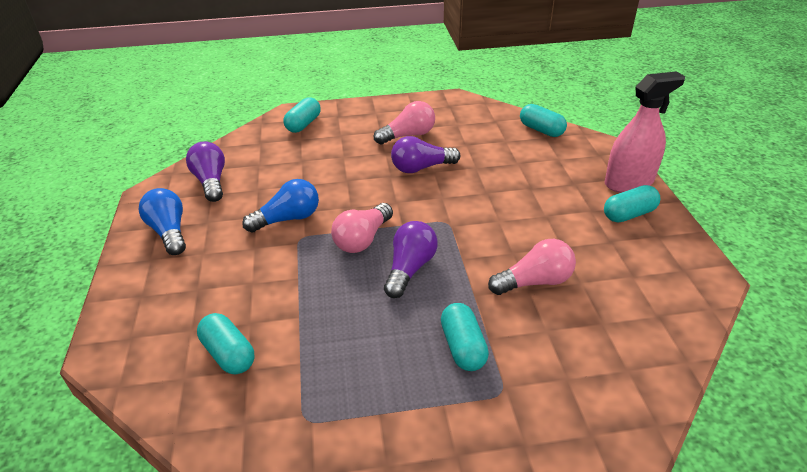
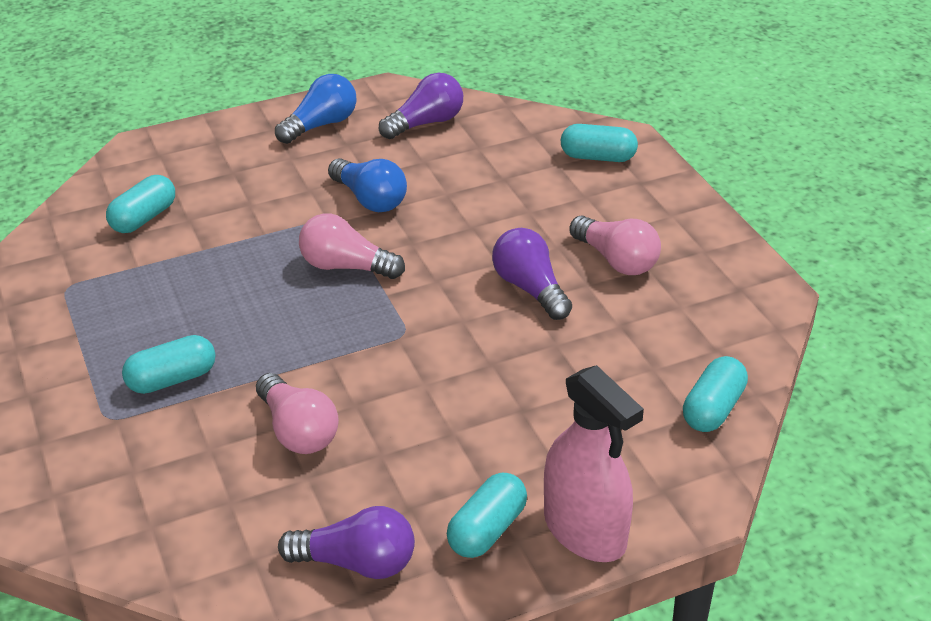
camera: 75 degrees right, 0 degrees up
purple light bulb [384,221,438,298] -> purple light bulb moved to [278,506,415,579]
turquoise capsule [604,185,660,223] -> turquoise capsule turned 75 degrees clockwise [447,473,527,558]

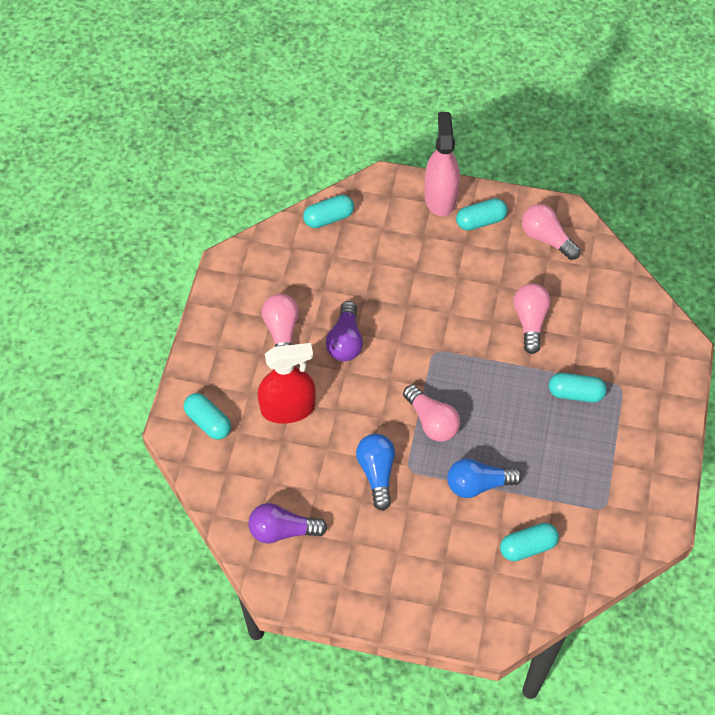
camera: 145 degrees left, 20 degrees up
blue light bulb [275,74,356,144] -> blue light bulb moved to [447,458,523,498]
purple light bulb [278,506,415,579] -> pink light bulb [522,204,581,260]
none -> red spray bottle [258,343,316,424]

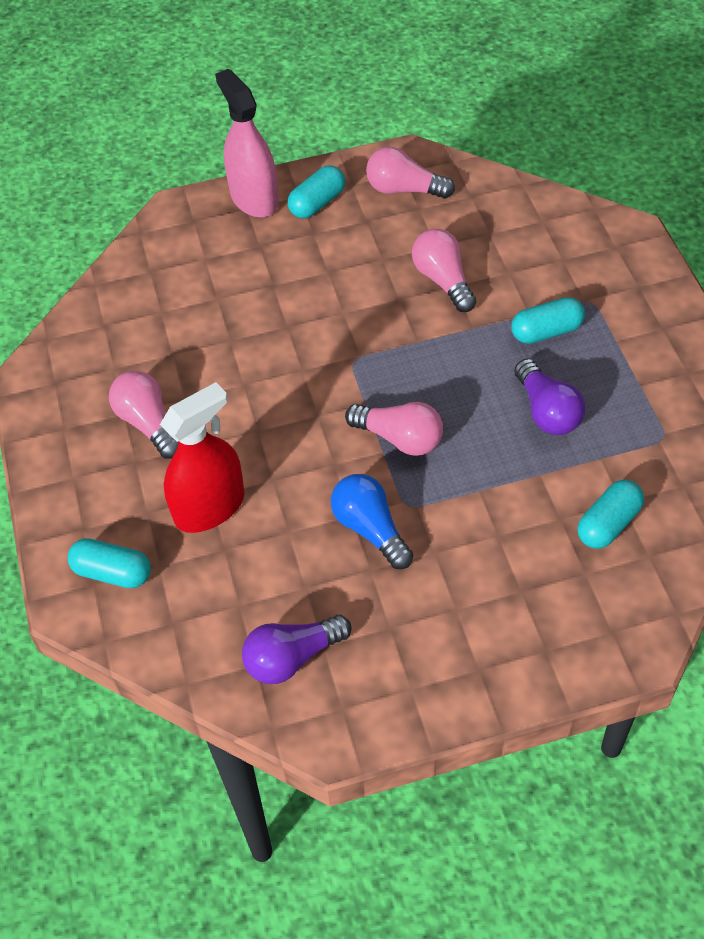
camera: 25 degrees left, 5 degrees down
turquoise capsule [303,195,354,228] -> none
purple light bulb [326,301,363,361] -> purple light bulb moved to [514,359,585,435]
blue light bulb [447,458,523,498] -> none

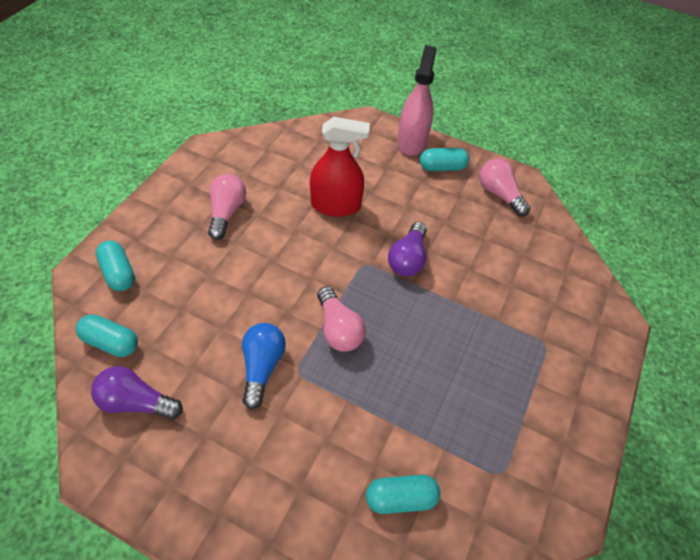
camera: 35 degrees right, 0 degrees up
red spray bottle [160,382,245,533] -> red spray bottle moved to [310,117,370,217]
pink light bulb [412,229,476,312] -> none
turquoise capsule [511,297,585,344] -> turquoise capsule moved to [76,314,138,357]
purple light bulb [514,359,585,435] -> purple light bulb moved to [388,222,427,276]

